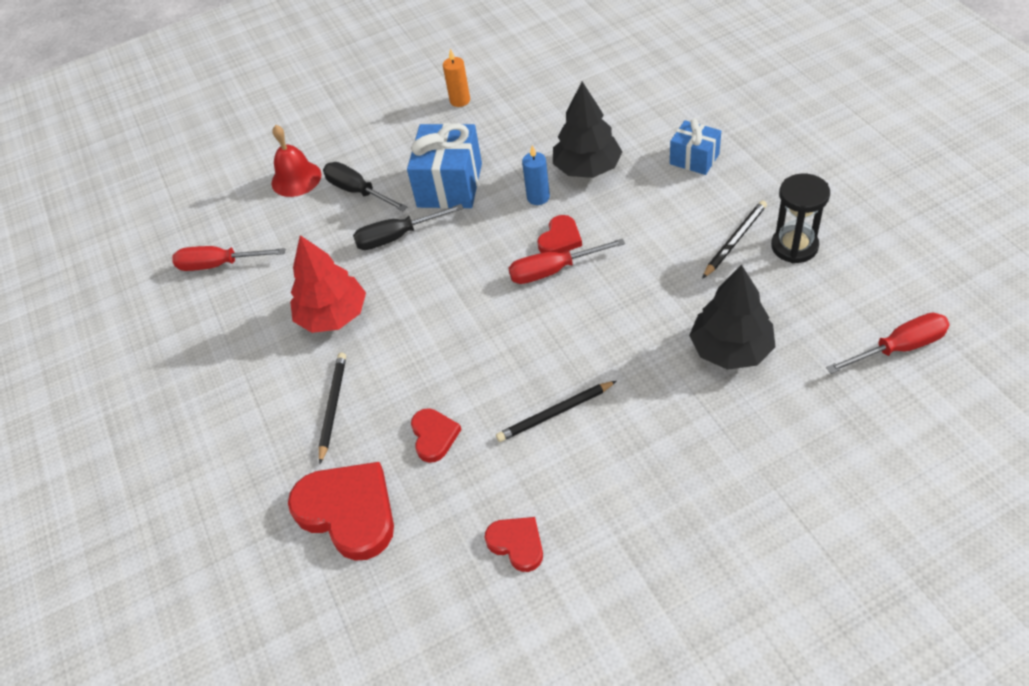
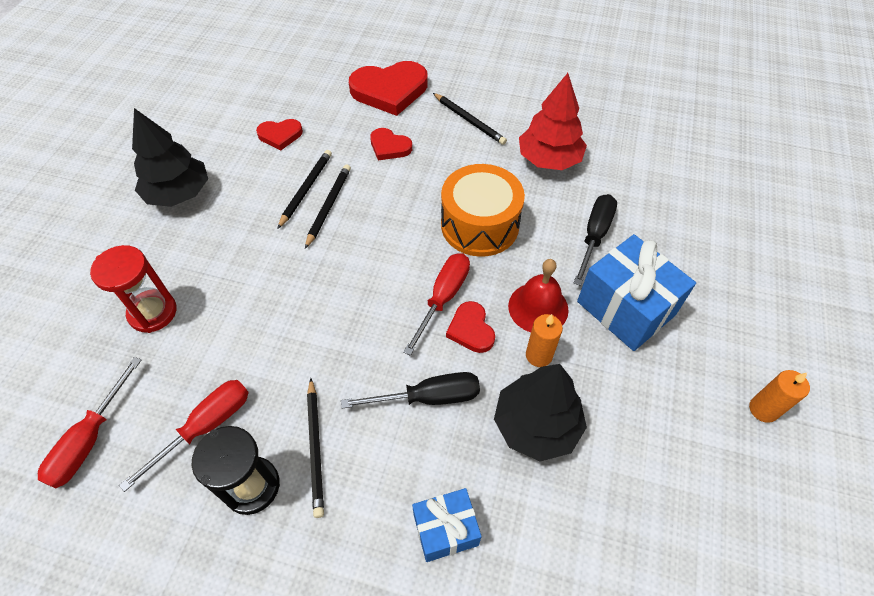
camera: 125 degrees right, 5 degrees up
red screwdriver [172,246,285,271] -> red screwdriver moved to [119,380,249,492]
red bell [271,125,321,197] -> red bell moved to [508,259,569,332]
black screwdriver [323,162,407,211] -> black screwdriver moved to [341,372,480,408]
blue candle [522,145,550,205] -> orange candle [526,314,563,367]
black tree [689,264,775,370] -> black tree moved to [132,108,208,207]
none -> red hourglass [90,245,177,333]
none -> black pencil [277,150,332,229]
none -> orange drum [441,164,525,257]

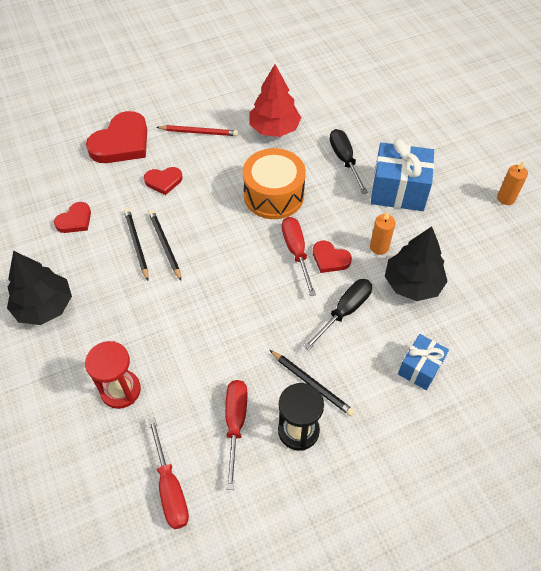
camera: 40 degrees left, 0 degrees up
black pencil [433,93,507,145] -> red pencil [156,125,238,136]
red bell [508,259,569,332] -> none

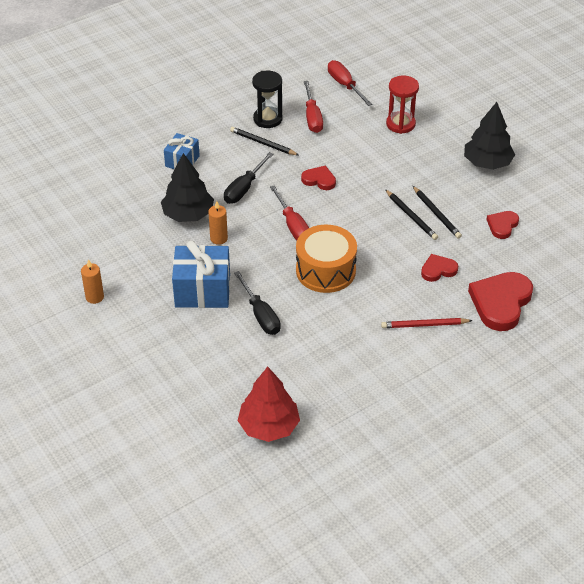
camera: 170 degrees right, 10 degrees down
red tree [249,64,301,137] -> red tree moved to [237,367,300,442]
red heart [313,240,352,273] -> red heart moved to [301,166,336,190]

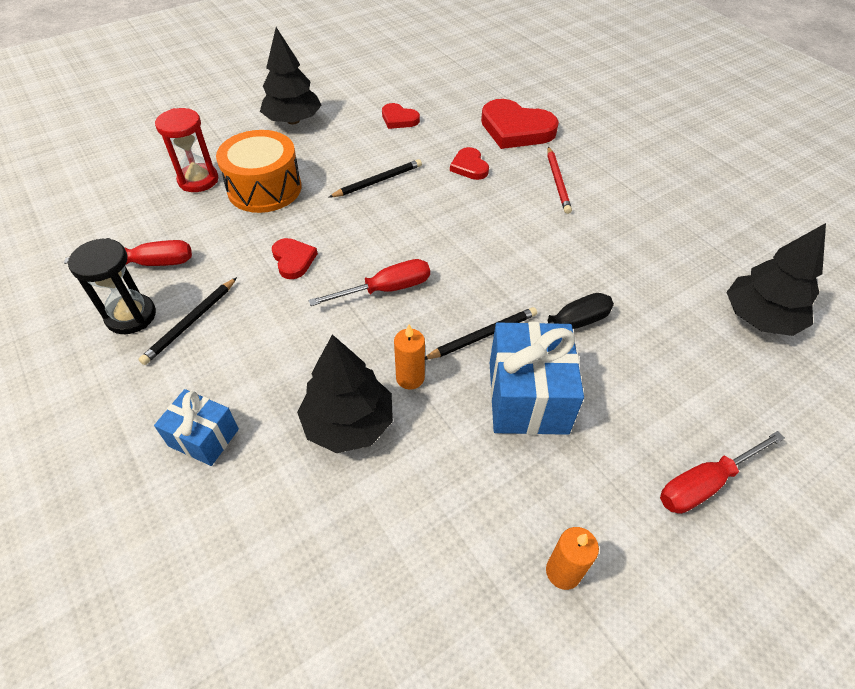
camera: 90 degrees left, 5 degrees up
black screwdriver [224,152,273,204] -> none
red tree [237,367,300,442] -> black tree [726,223,826,336]
orange drum [296,225,357,293] -> orange drum moved to [216,130,301,213]
red heart [301,166,336,190] -> red heart turned 135 degrees clockwise [272,238,318,279]
red screwdriver [328,60,372,106] -> red screwdriver moved to [660,431,785,514]
black pencil [413,186,462,239] -> black pencil moved to [425,307,537,360]

